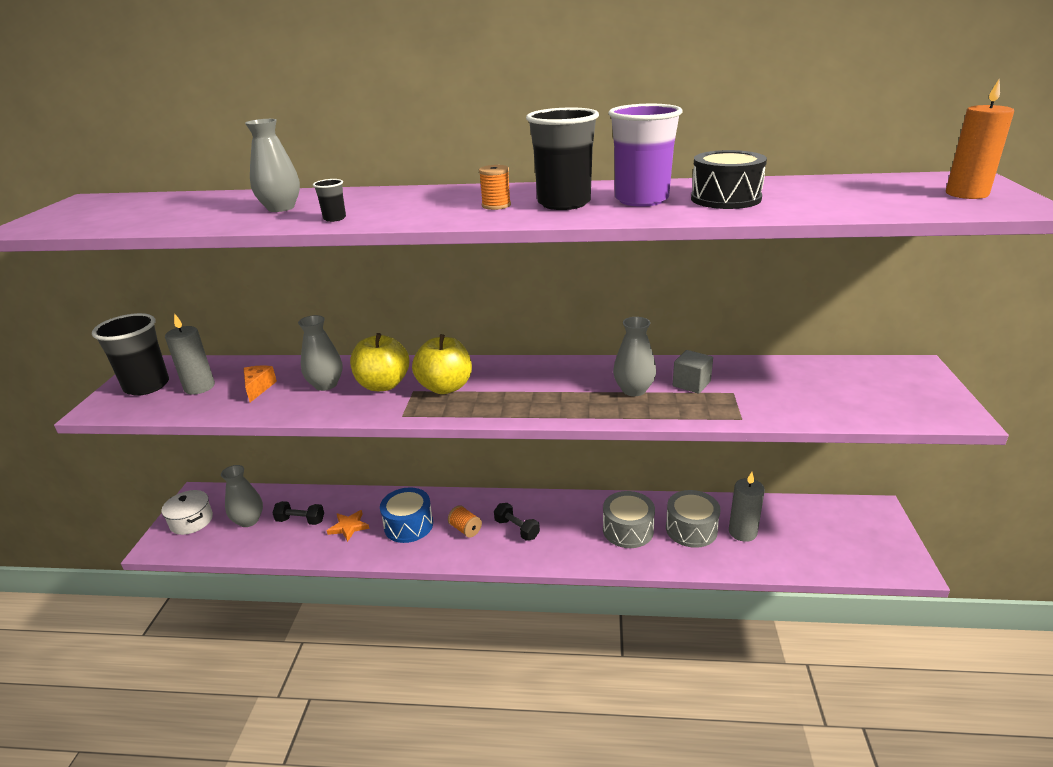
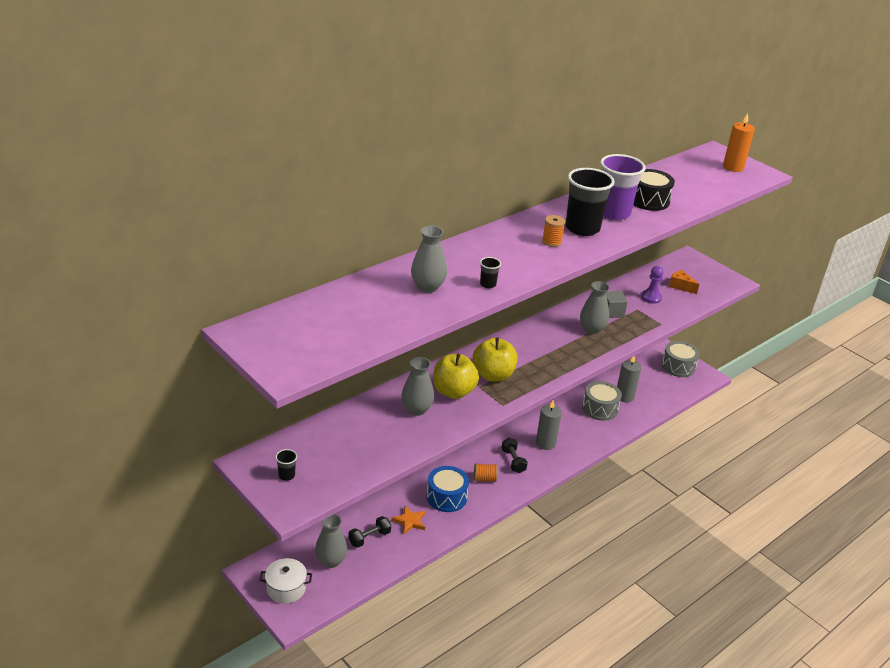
camera: 50 degrees left, 5 degrees up
black cup [92,313,169,396] -> black cup [275,449,297,481], size x0.42
grey candle [165,313,215,395] -> grey candle moved to [536,400,562,450]
orange cheese [243,366,277,402] -> orange cheese moved to [669,270,699,294]
black dumbbell [494,503,540,541] -> black dumbbell turned 75 degrees clockwise [501,438,528,473]
grey drum [603,491,655,548] -> grey drum moved to [661,341,700,377]
none -> purple pawn [641,266,663,304]

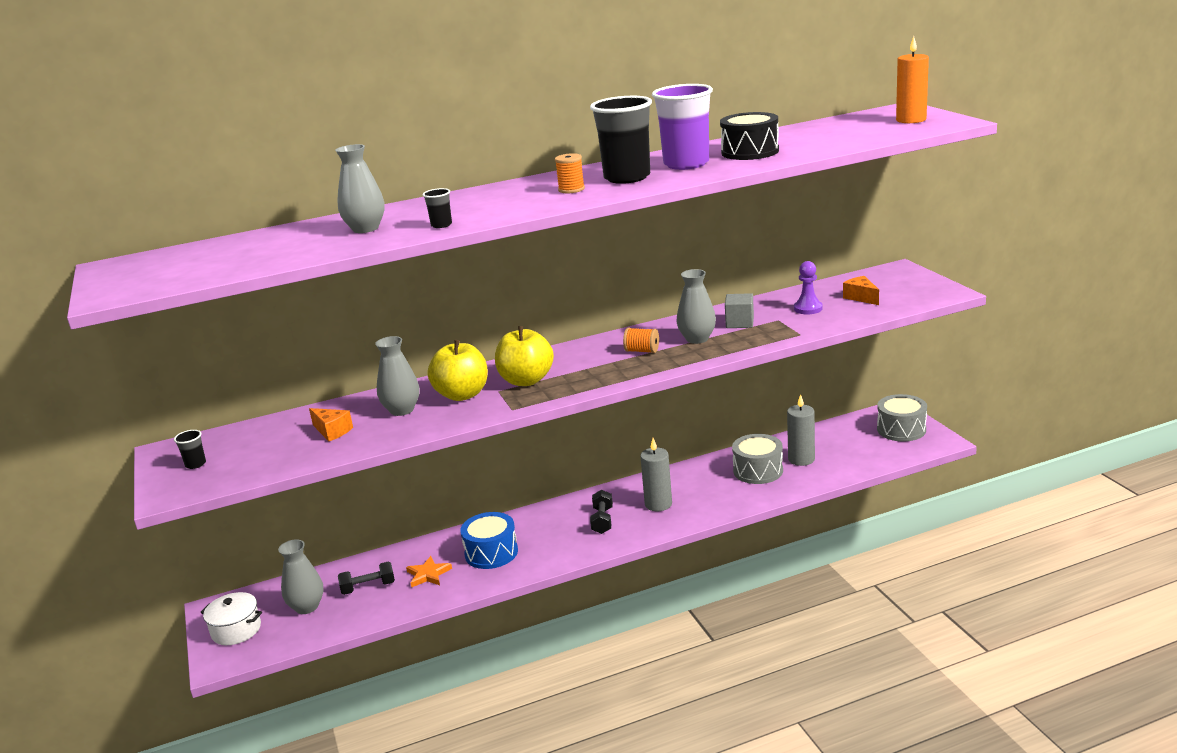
camera: 25 degrees right, 10 degrees down
orange spool [474,463,498,482] -> orange spool moved to [623,328,659,353]
none -> orange cheese [309,408,353,441]

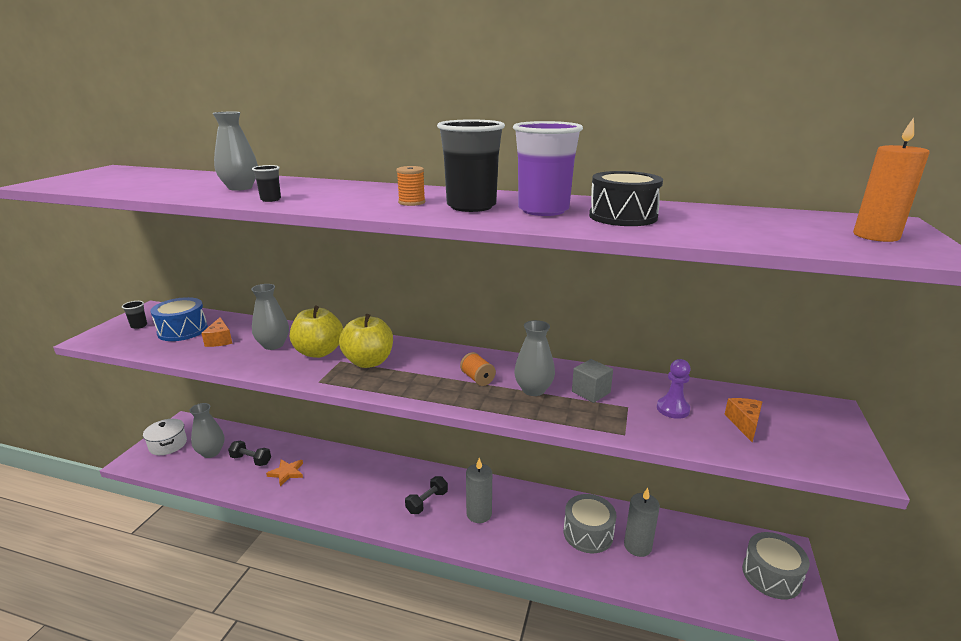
camera: 35 degrees right, 0 degrees up
blue drum [460,512,518,569] -> blue drum moved to [150,297,208,341]

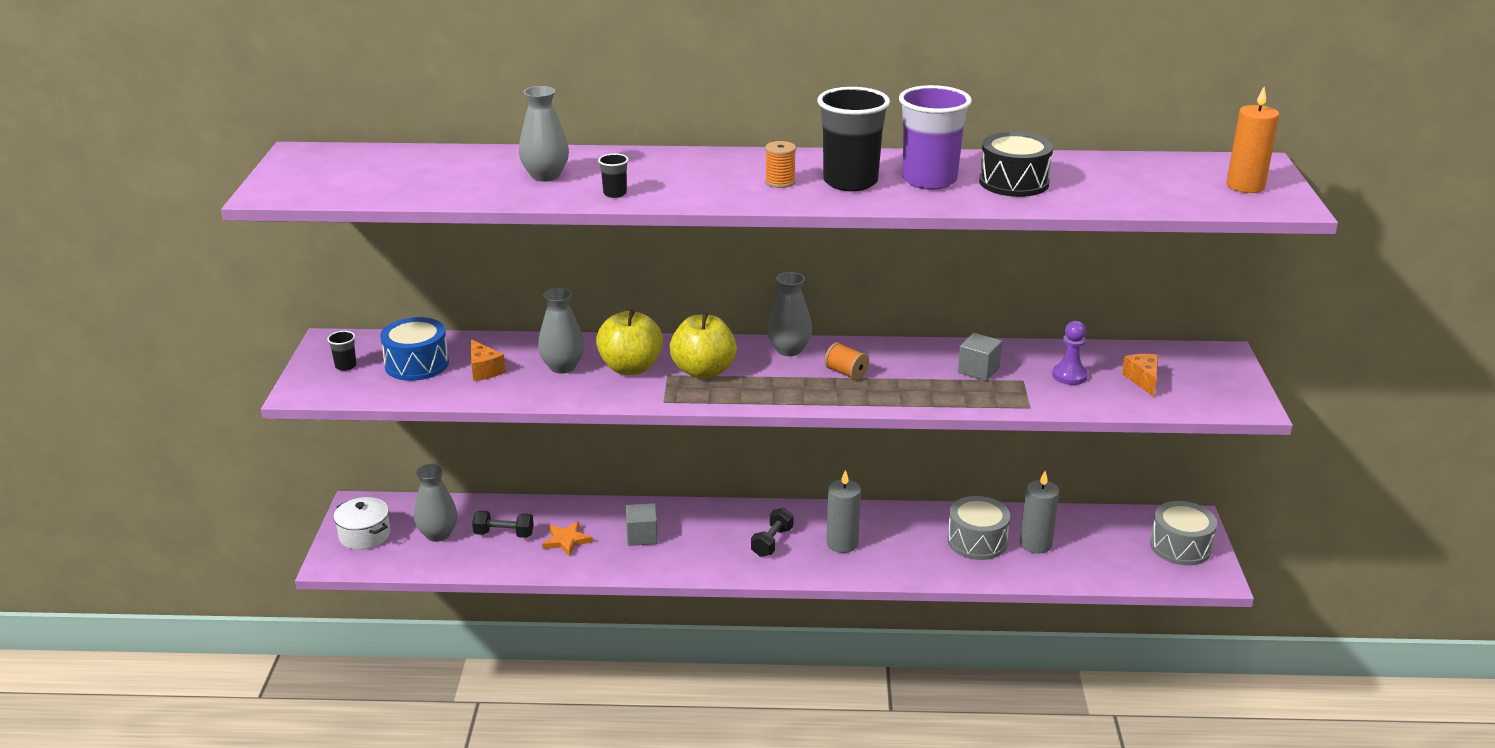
camera: 15 degrees left, 5 degrees up
grey vase [514,320,555,396] -> grey vase moved to [767,272,812,356]
none -> grey cube [626,503,658,546]

